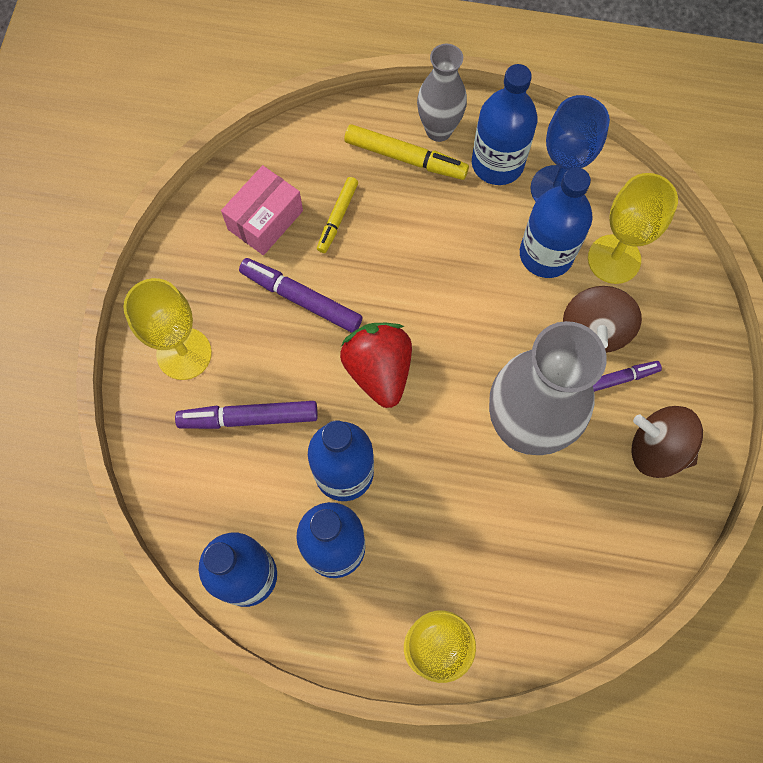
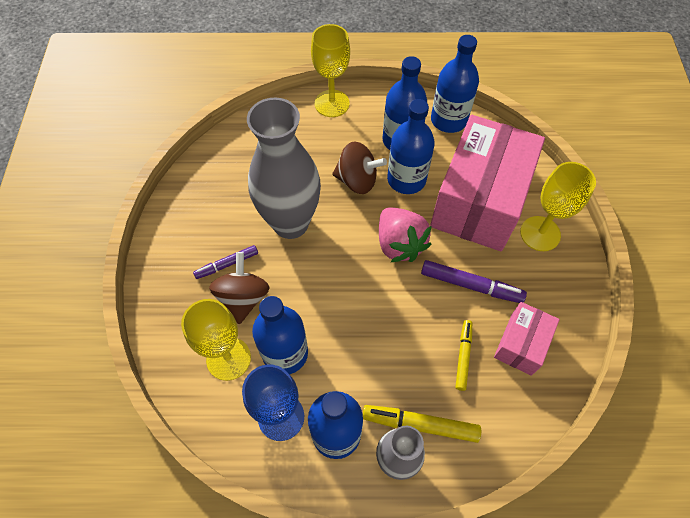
camera: 170 degrees right, 10 degrees down
purple marker [175,401,318,429] -> pink box [430,115,545,251]
red strawberry [340,323,412,408] -> pink strawberry [379,207,431,262]
brown spinning top [631,406,703,478] -> brown spinning top moved to [332,141,387,194]

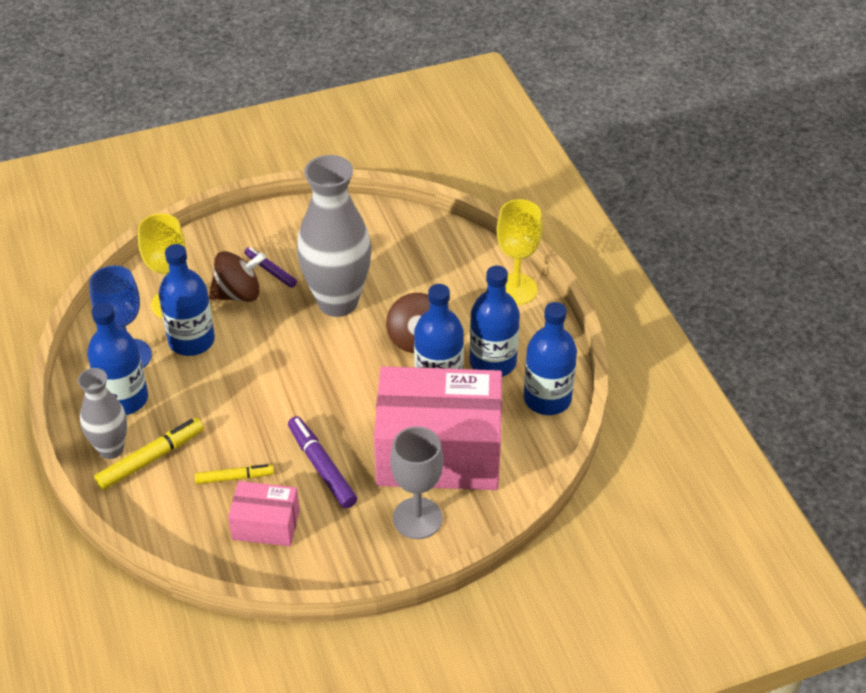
camera: 70 degrees right, 15 degrees down
yellow marker [363,405,481,443] -> yellow marker turned 60 degrees clockwise [94,418,204,490]
pink strawberry [379,207,431,262] -> none
purple marker [421,260,527,303] -> purple marker turned 150 degrees clockwise [288,416,357,508]
yellow goblet [520,162,596,251] -> grey goblet [391,426,443,539]

